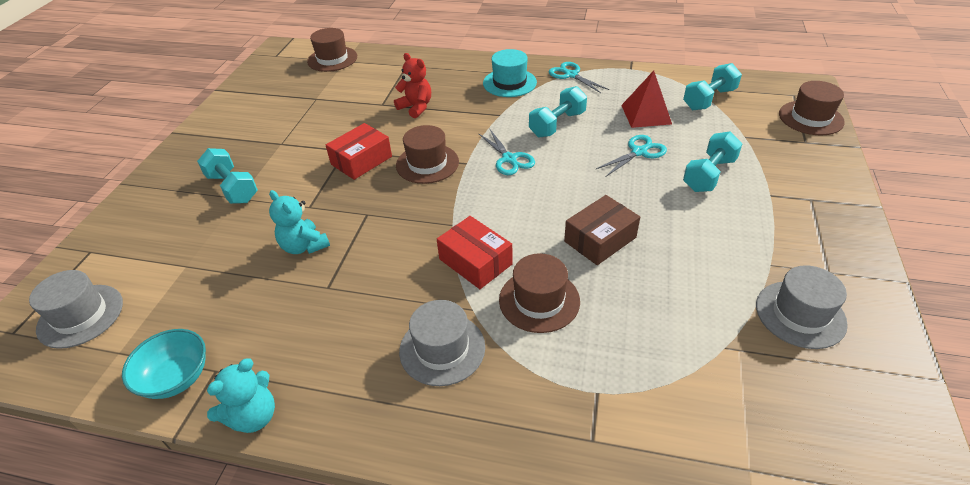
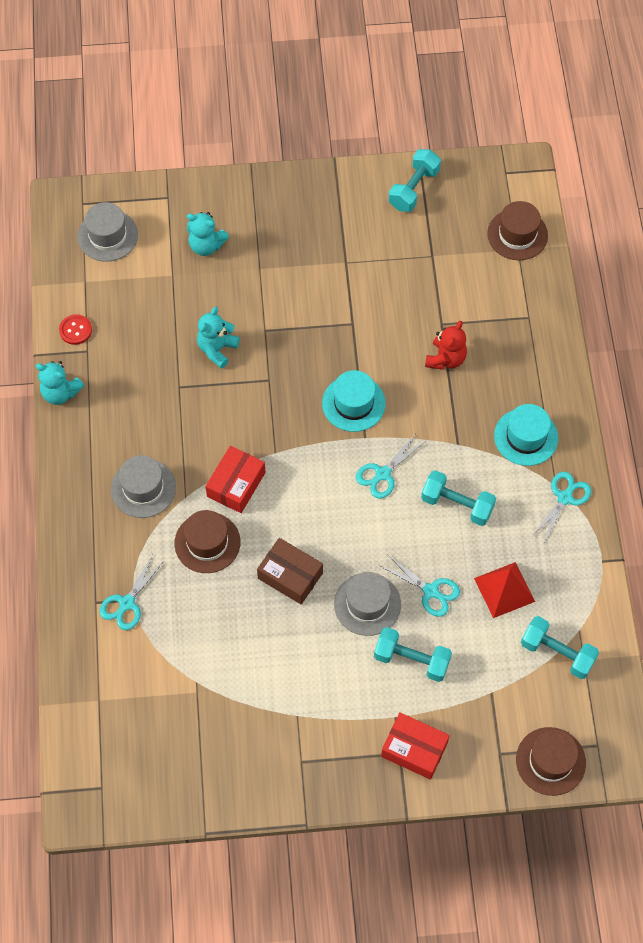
camera: 70 degrees right, 20 degrees up
turquoise bowl [122,329,206,399] -> red button [59,314,92,345]
turquoise dumbbell [197,148,258,204] -> turquoise dumbbell moved to [389,149,441,212]
red box [326,123,392,180] -> red box moved to [381,712,450,780]
brown hat [396,125,459,184] -> turquoise hat [322,370,386,432]
grey hat [756,265,848,349] -> grey hat moved to [334,572,401,636]
none -> turquoise scissors [99,554,165,630]
none -> turquoise teddy bear [187,212,229,256]

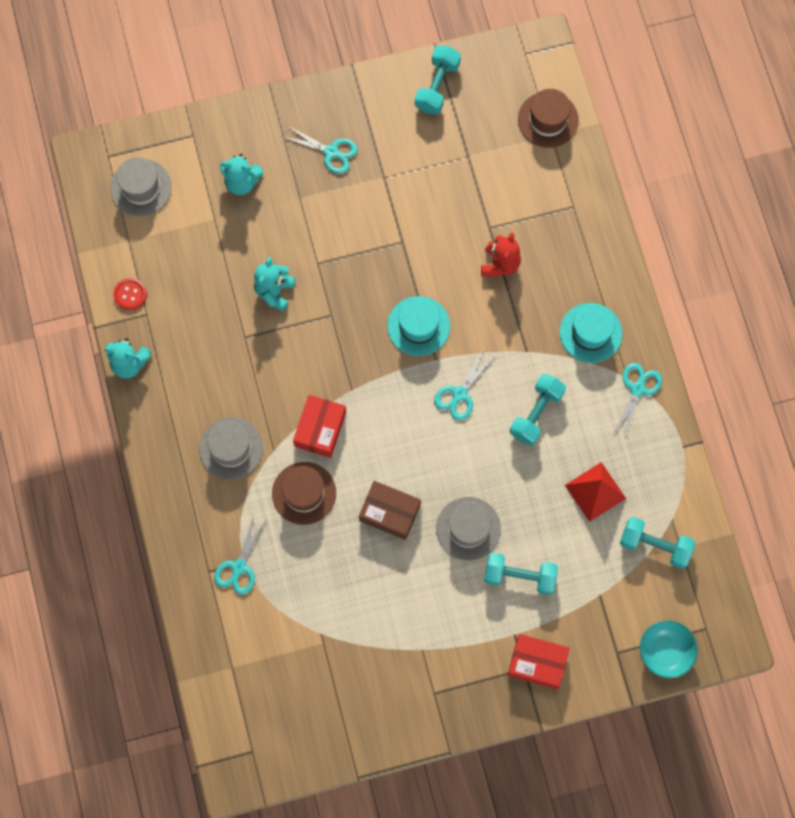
camera: 10 degrees left, 10 degrees up
turquoise scissors [380,555,460,617] -> turquoise scissors moved to [283,126,358,174]
turquoise dumbbell [421,470,496,526] -> turquoise dumbbell turned 75 degrees counterclockwise [510,374,566,446]
brown hat [516,727,586,796] -> turquoise bowl [640,620,698,679]

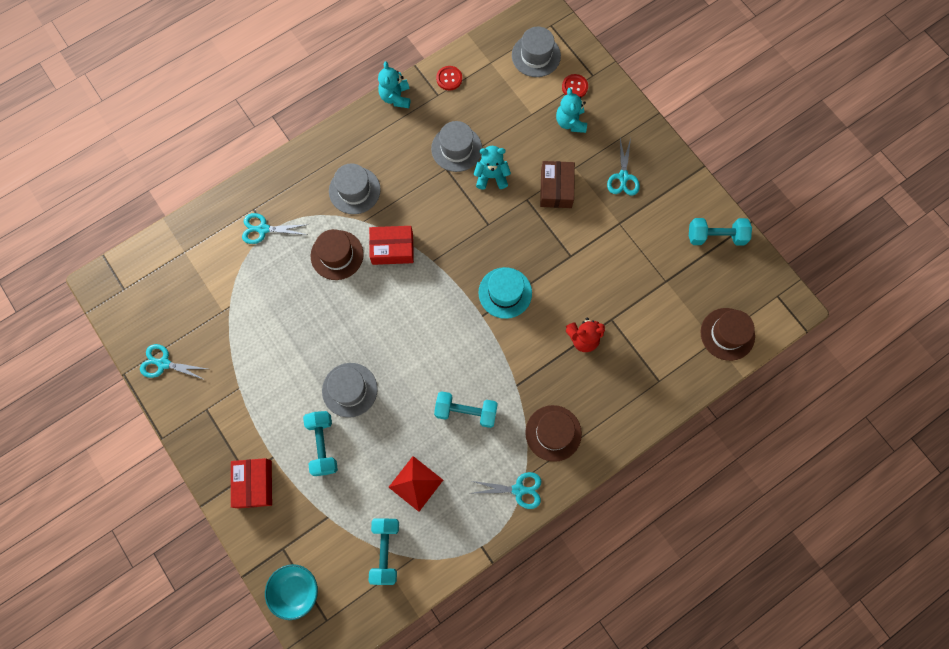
camera: 70 degrees right, 0 degrees up
brown box [359,481,421,540] -> brown box moved to [540,161,575,208]
turquoise scissors [434,349,496,420] -> turquoise scissors moved to [140,344,207,380]
turquoise hat [560,303,622,363] -> brown hat [525,405,582,462]
none -> grey hat [431,121,482,172]
none -> red button [562,74,588,98]

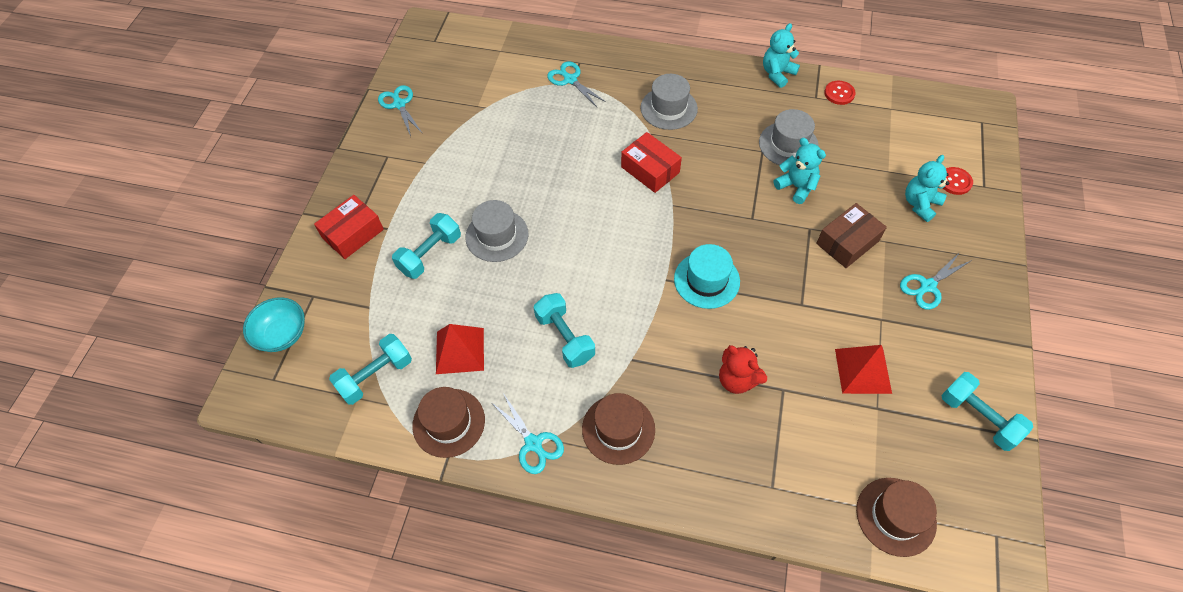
camera: 50 degrees right, 15 degrees down
brown hat [311,229,364,280] -> brown hat moved to [412,387,485,458]
grey hat [512,27,561,77] -> none
none -> red pyramid [835,345,892,394]

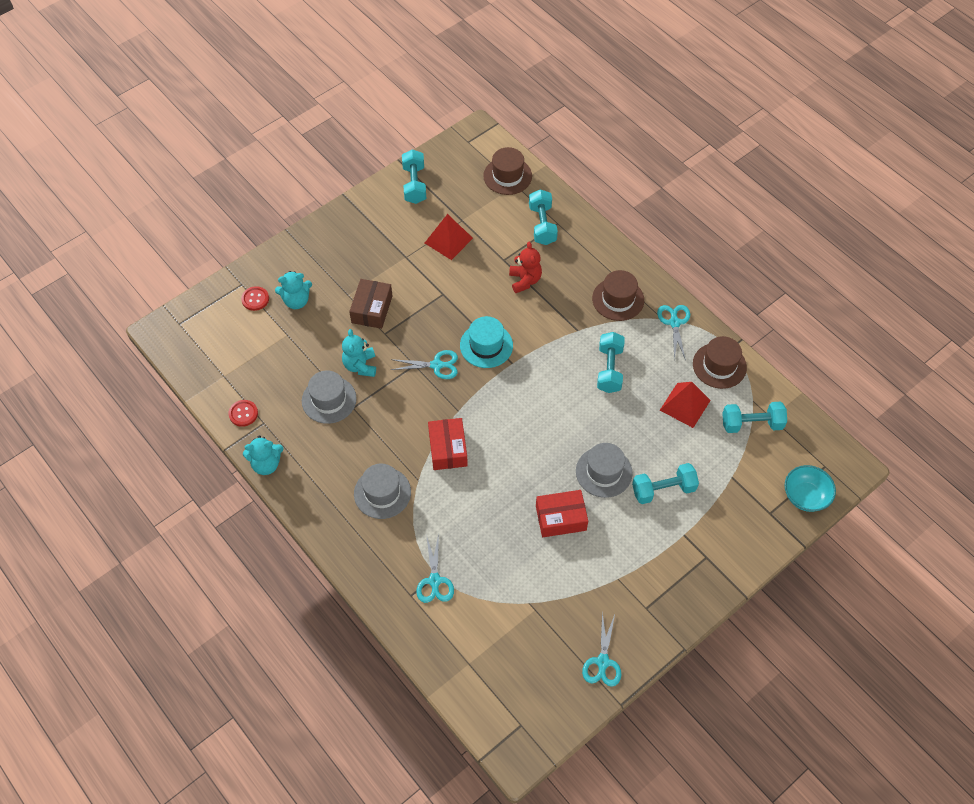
camera: 145 degrees left, 0 degrees up
red box [314,195,384,259] -> red box moved to [536,490,588,537]
brown box [816,203,887,268] -> brown box turned 75 degrees counterclockwise [349,279,392,329]
turquoise scissors [900,252,972,310] -> turquoise scissors moved to [391,350,458,379]
none -> turquoise dumbbell [529,189,558,245]

